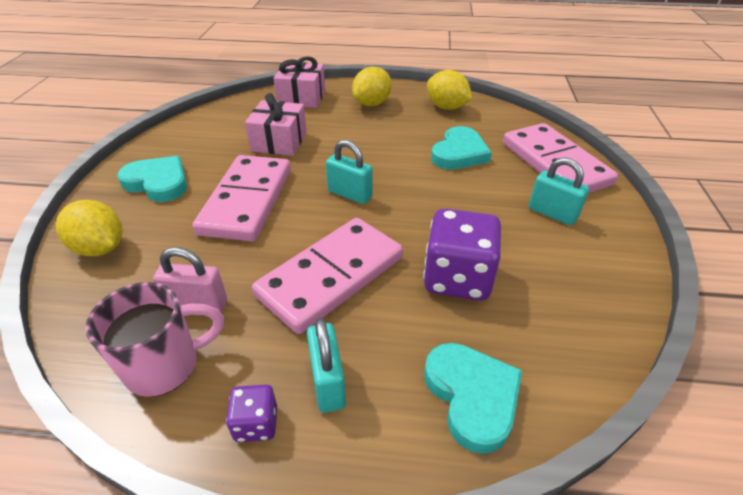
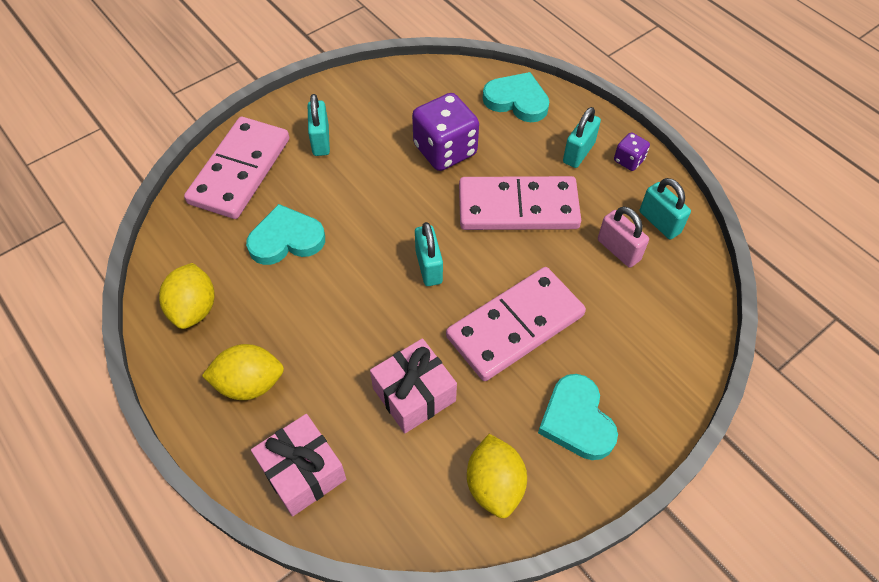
camera: 135 degrees left, 15 degrees up
yellow lemon [56,200,123,256] -> yellow lemon moved to [467,434,527,518]
pink mug [85,282,224,397] -> turquoise padlock [640,178,691,239]
turquoise heart [424,343,522,454] -> turquoise heart turned 90 degrees clockwise [483,72,549,122]

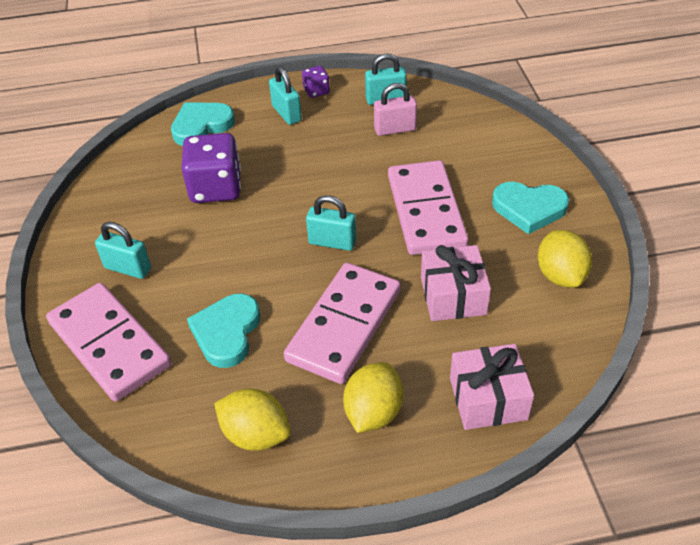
camera: 60 degrees left, 10 degrees down
pink domino [459,176,581,230] -> pink domino moved to [284,263,401,384]
yellow lemon [467,434,527,518] -> yellow lemon turned 60 degrees clockwise [538,230,592,288]

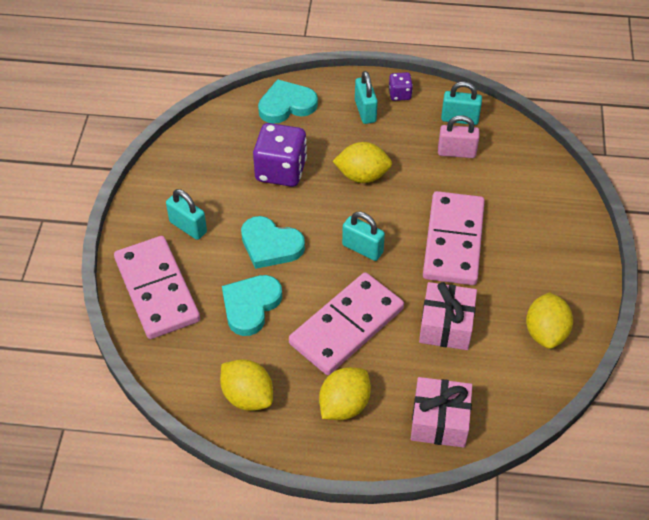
camera: 15 degrees right, 5 degrees up
turquoise heart [492,182,569,234] -> turquoise heart moved to [241,216,305,269]
none -> yellow lemon [333,142,392,183]

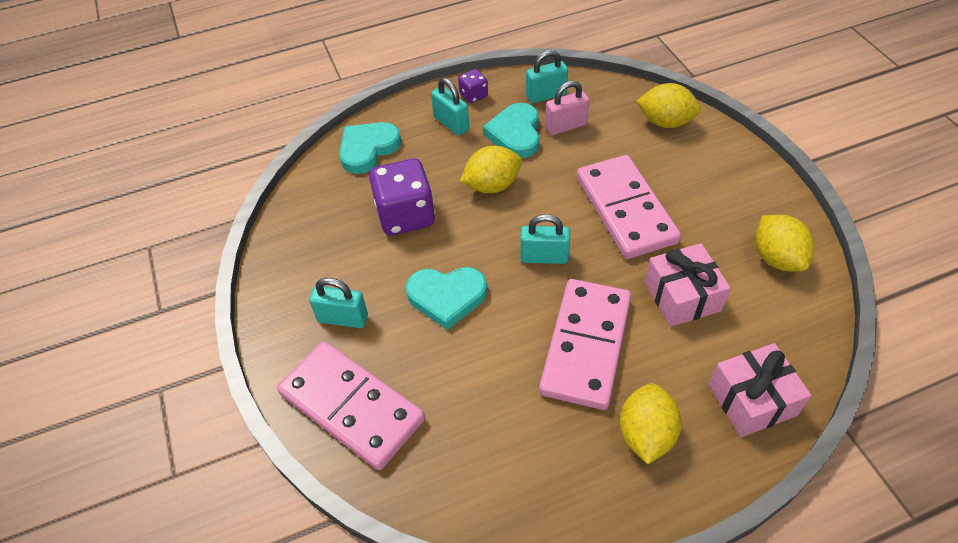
camera: 25 degrees left, 0 degrees up
yellow lemon [220,359,273,411] -> yellow lemon moved to [636,83,701,128]
turquoise heart [222,275,282,336] -> turquoise heart moved to [483,103,539,158]

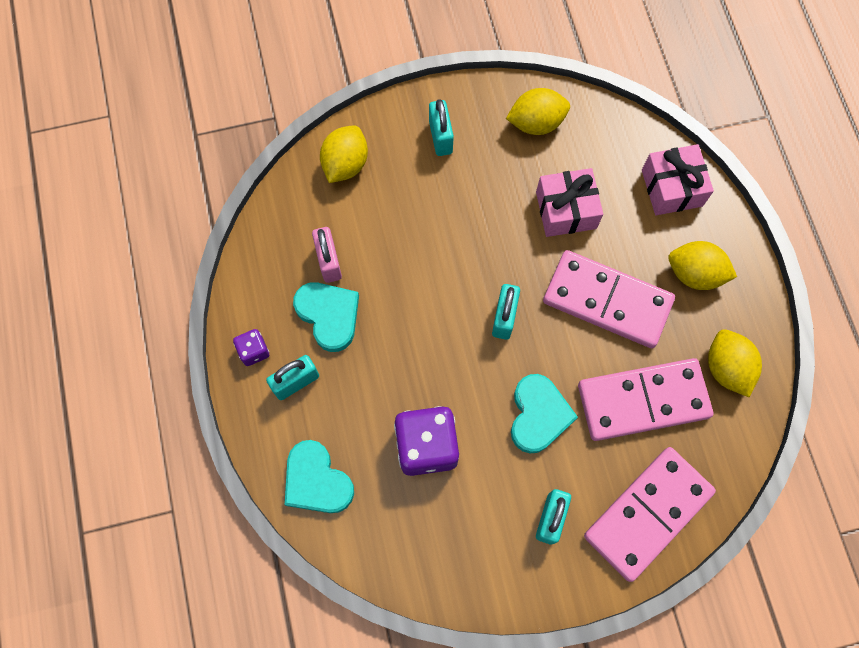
camera: 85 degrees left, 20 degrees up
yellow lemon [460,146,522,193] -> yellow lemon moved to [708,329,762,397]
turquoise heart [483,103,539,158] -> turquoise heart turned 135 degrees counterclockwise [293,282,359,352]
turquoise padlock [526,50,568,103] -> turquoise padlock moved to [429,99,454,156]
pink domino [577,155,681,259] -> pink domino moved to [578,358,714,441]

